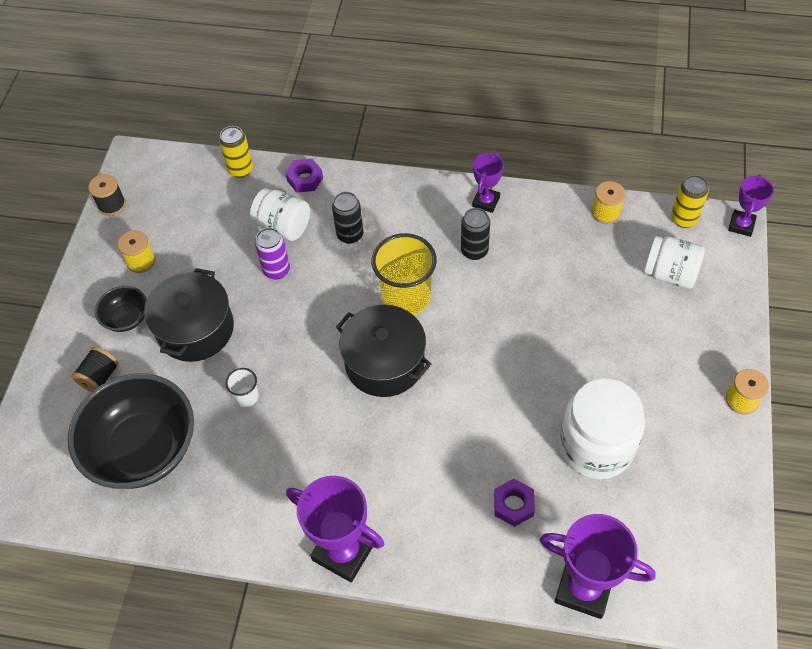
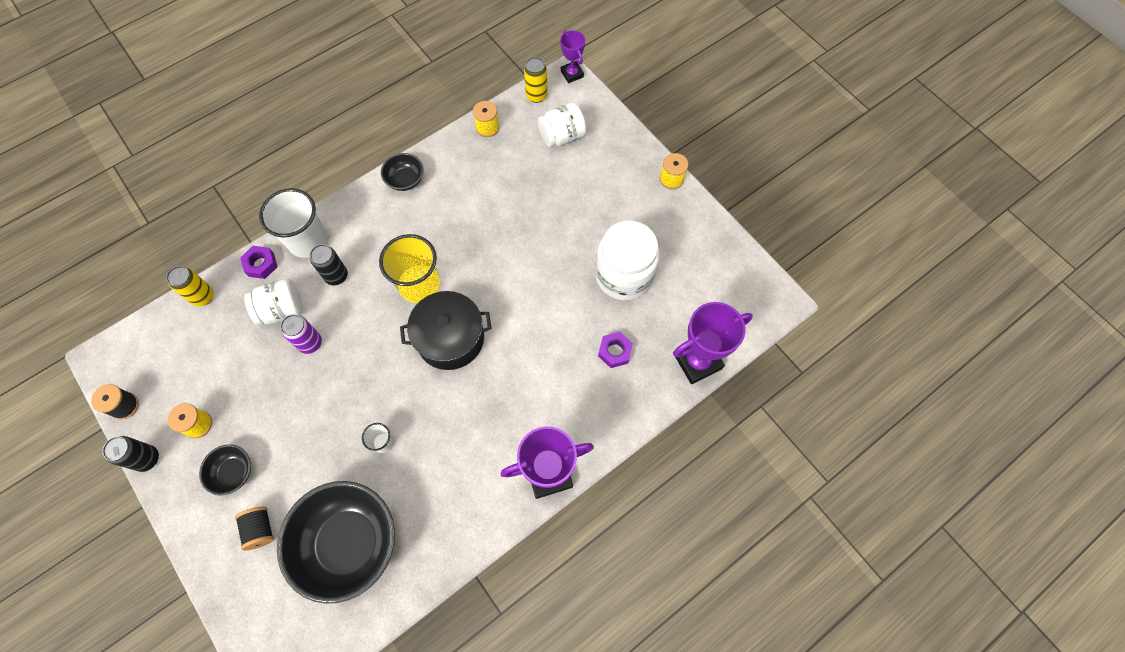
camera: 50 degrees left, 10 degrees up
black pot [144,268,234,362] -> none
black can [461,208,490,260] -> black can moved to [102,436,159,472]
purple trophy [472,152,504,213] -> black bowl [381,153,424,191]
none -> white cup [259,188,328,258]

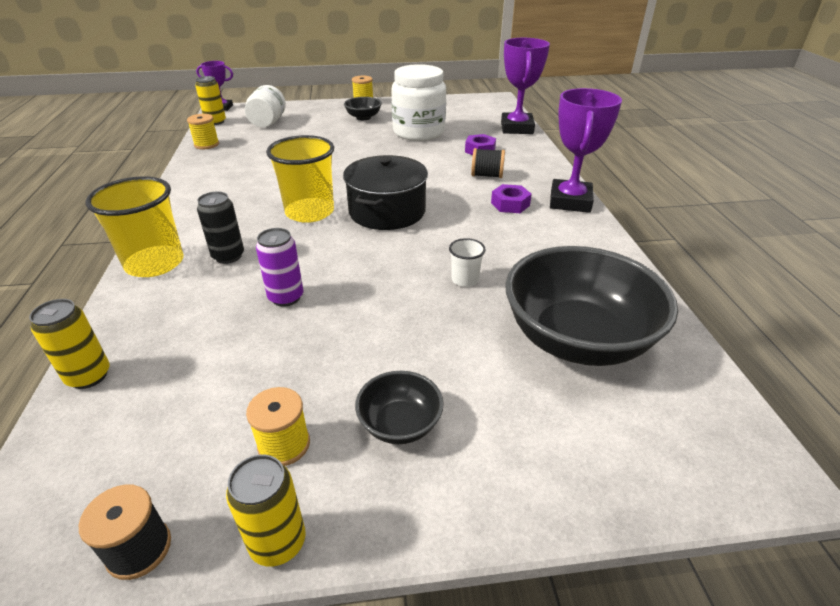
camera: 60 degrees left, 30 degrees down
black can [102,436,159,472] -> yellow can [226,455,306,567]
black spool [235,506,274,550] -> black spool moved to [471,148,505,178]
purple nut [240,246,277,279] -> purple nut moved to [491,184,532,213]
white jar [244,278,303,326] -> none
white cup [259,188,328,258] -> yellow cup [85,176,184,277]
black bowl [381,153,424,191] -> black bowl moved to [344,97,382,120]

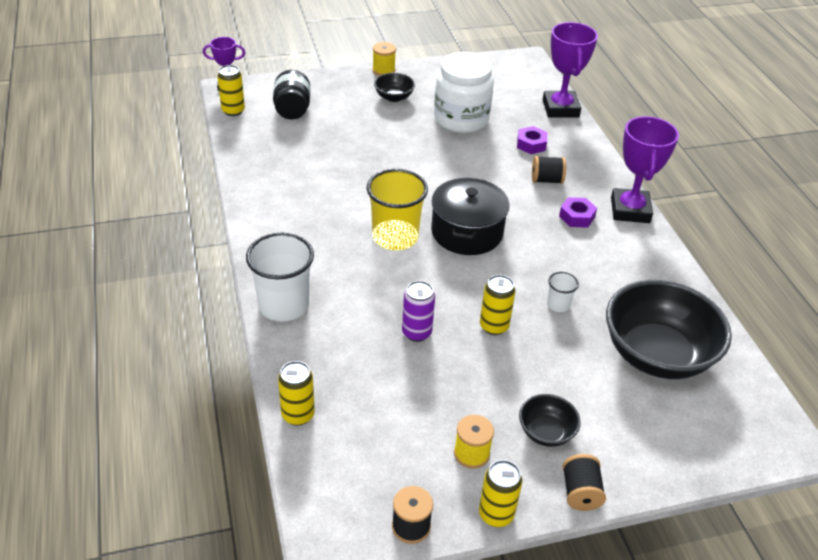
camera: 10 degrees left, 5 degrees up
yellow cup [85,176,184,277] -> white cup [246,233,314,322]
yellow spool [187,114,219,149] -> none
black can [197,192,244,264] -> none
white jar [245,85,286,127] -> black jar [273,70,310,119]
none -> yellow can [480,275,515,335]
none -> black spool [562,454,606,511]

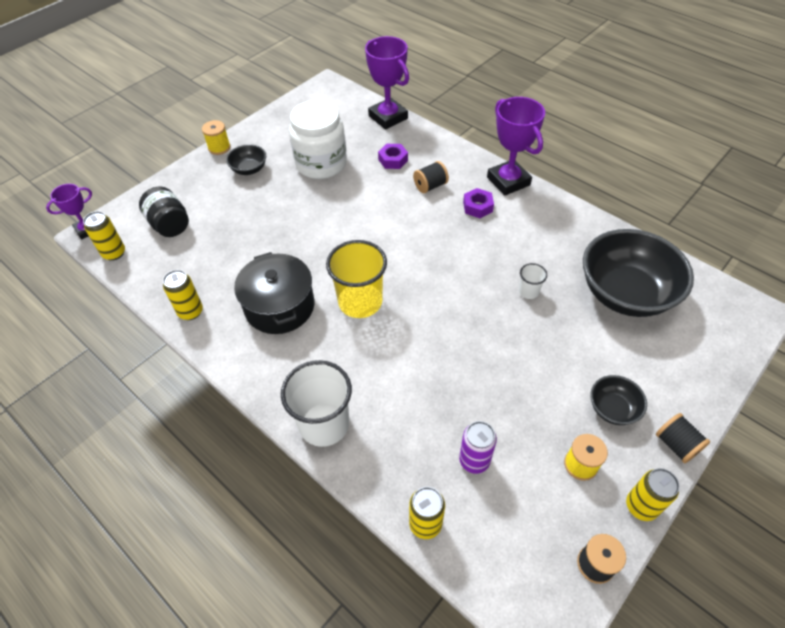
camera: 30 degrees left, 10 degrees up
purple can [402,281,435,342] -> purple can moved to [459,421,497,474]
black pot [431,178,510,255] -> black pot moved to [234,252,314,334]
yellow can [480,275,515,335] -> yellow can moved to [163,270,203,320]

